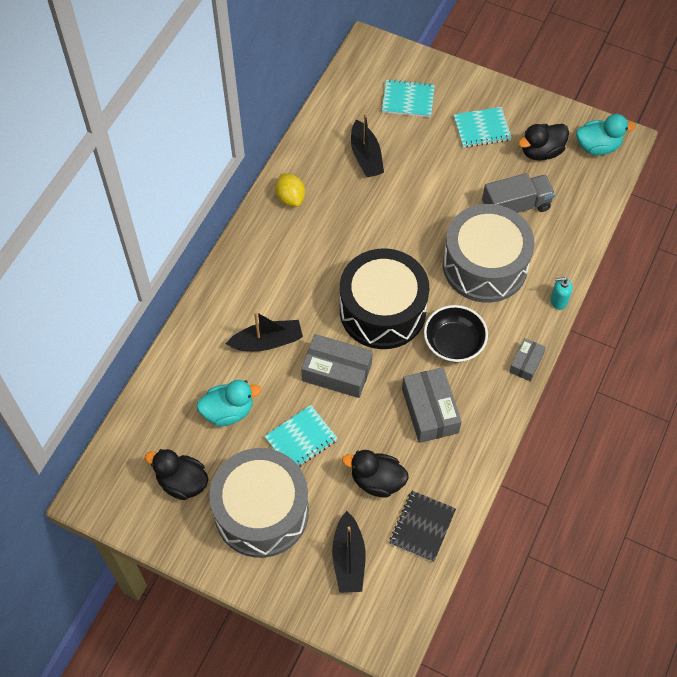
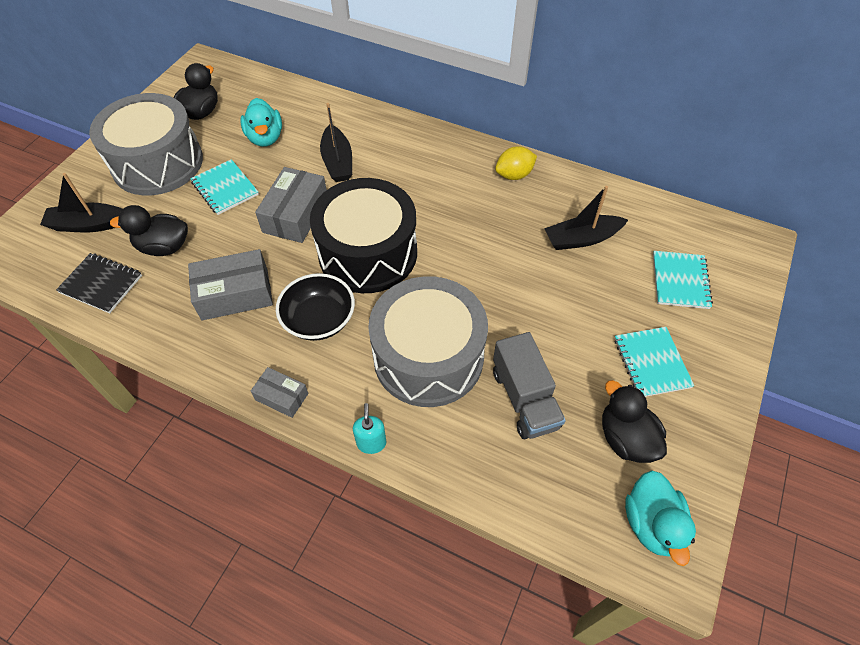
camera: 90 degrees right, 5 degrees down
black duck [342,450,409,498] -> black duck turned 105 degrees counterclockwise [110,205,188,256]

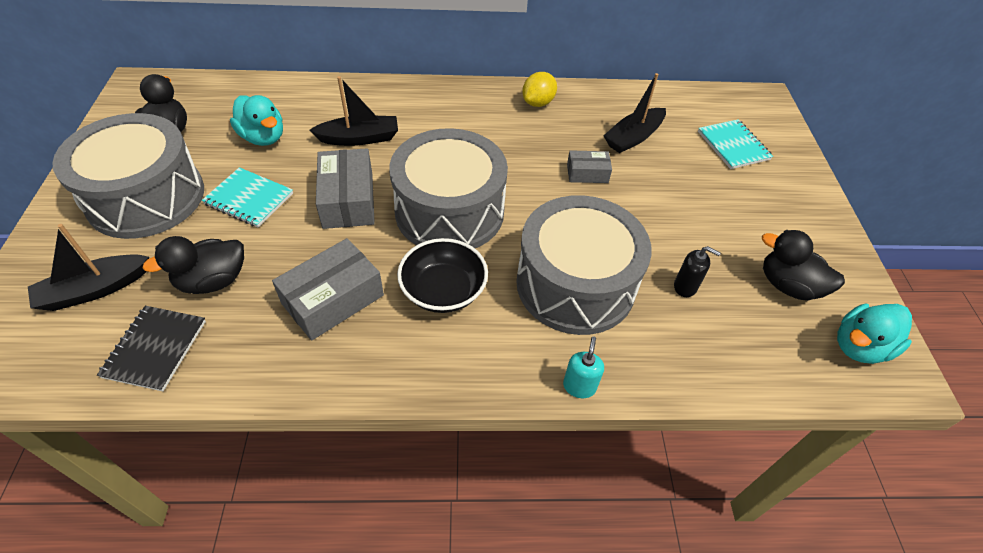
camera: 30 degrees left, 5 degrees down
black notebook [56,253,142,313] -> black notebook turned 75 degrees counterclockwise [97,306,206,391]
grey box [251,367,308,418] -> grey box moved to [567,150,612,183]
black drum [310,178,417,293] -> grey drum [389,128,508,248]
black boat [320,103,352,182] -> black boat turned 60 degrees counterclockwise [309,76,398,146]
turquoise soap dispenser [353,403,387,454] -> turquoise soap dispenser turned 45 degrees clockwise [563,336,604,398]
grey truck [493,332,566,439] -> black soap dispenser [674,246,721,297]
turquoise notebook [614,327,694,397] -> none
turquoise duck [625,470,696,566] -> turquoise duck turned 90 degrees clockwise [837,303,912,364]

